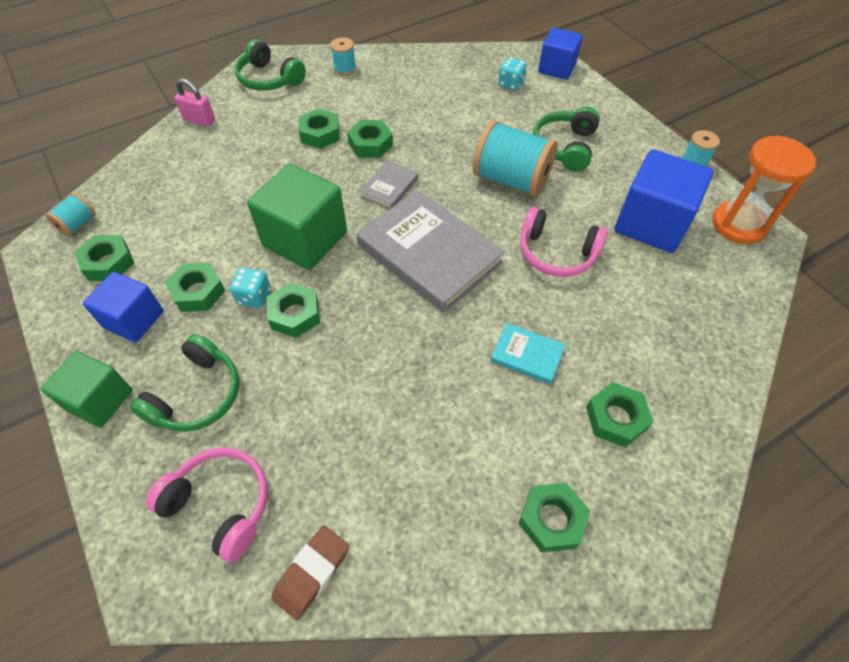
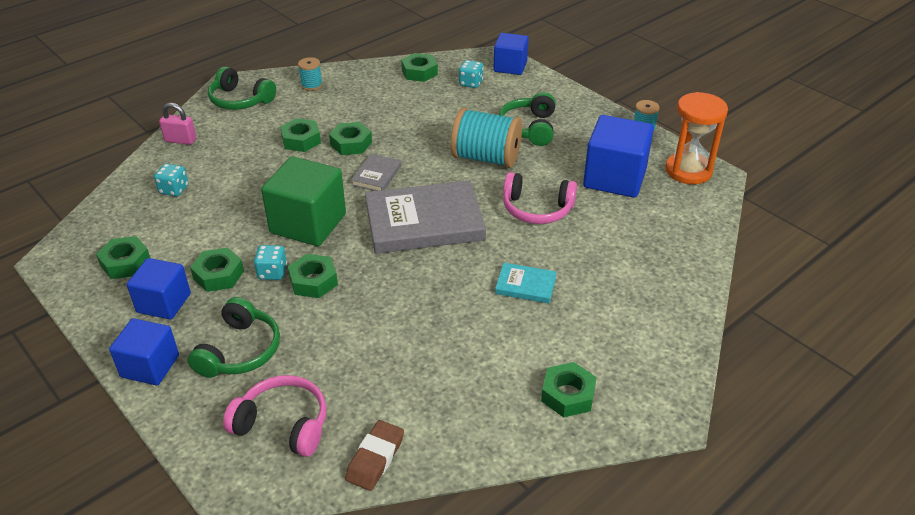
camera: 10 degrees left, 15 degrees down
green cube [41,351,132,428] -> blue cube [109,318,179,385]
turquoise spool [45,193,96,236] -> none
grey book [356,190,505,313] -> grey book turned 45 degrees counterclockwise [365,180,486,254]
green nut [586,382,653,447] -> green nut moved to [401,53,438,82]
none -> turquoise dice [154,163,189,196]

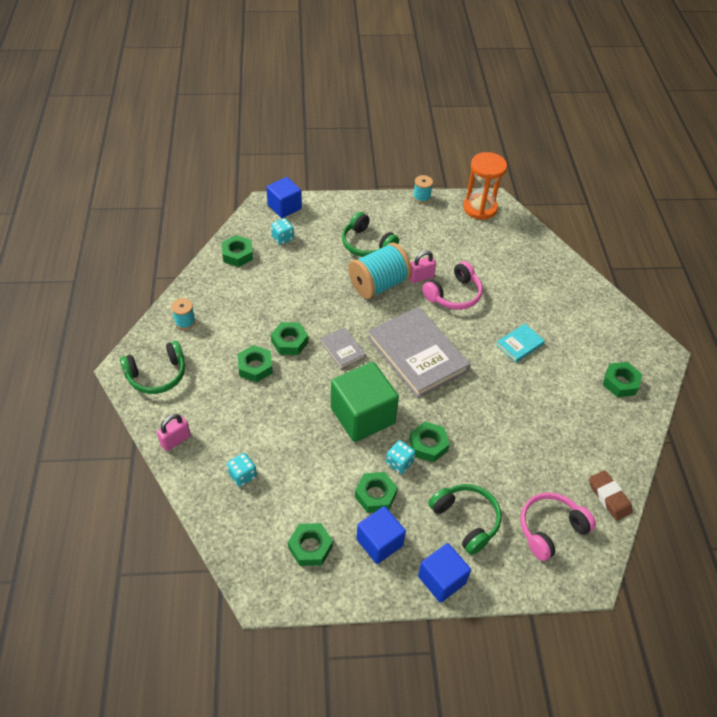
camera: 55 degrees left, 10 degrees up
grey book [365,180,486,254] -> grey book turned 60 degrees counterclockwise [368,307,470,398]
blue cube [583,115,654,198] -> none
none -> pink padlock [410,251,436,283]

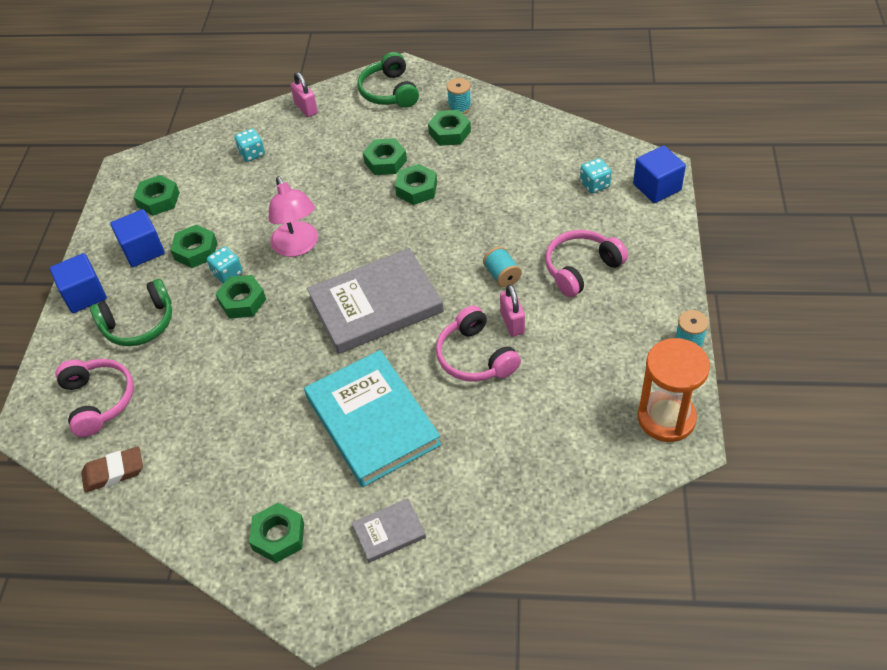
camera: 105 degrees right, 0 degrees up
green nut [221,235,253,267] -> green nut moved to [428,110,471,146]
grey book [320,327,366,369] -> grey book moved to [352,498,426,563]
green cube [331,362,399,442] -> pink lamp [269,176,318,257]
green headphones [342,212,399,257] -> pink headphones [545,230,628,297]
turquoise spool [348,243,412,299] -> turquoise spool [483,247,522,288], size x0.48
turquoise book [496,323,545,363] -> turquoise book [304,350,441,487], size x2.16

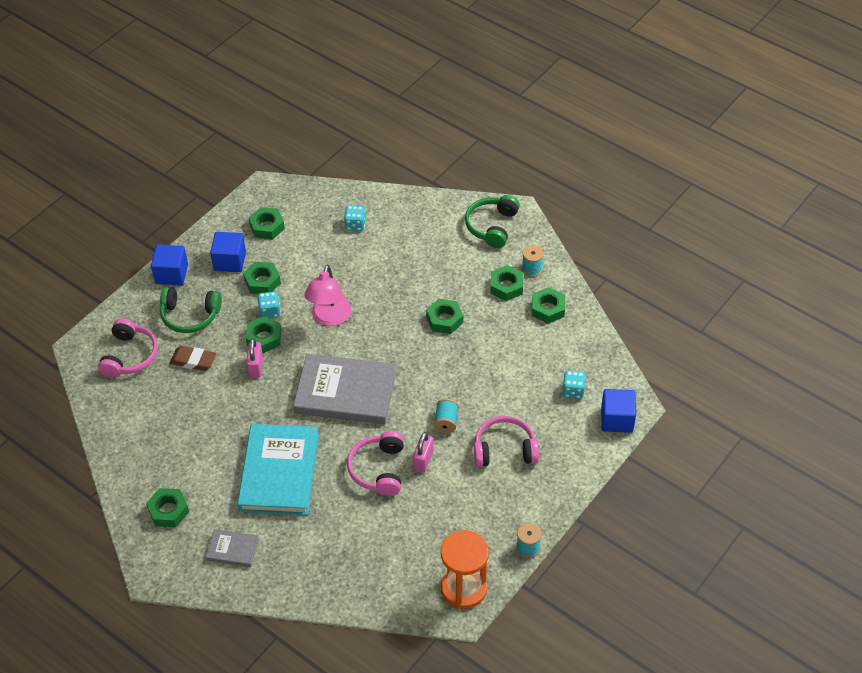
camera: 30 degrees right, 0 degrees up
brown eraser [81,447,143,492] -> brown eraser moved to [170,346,216,371]
pink padlock [290,72,318,117] -> pink padlock moved to [247,338,263,378]
green nut [363,138,407,175] -> green nut moved to [532,287,565,324]

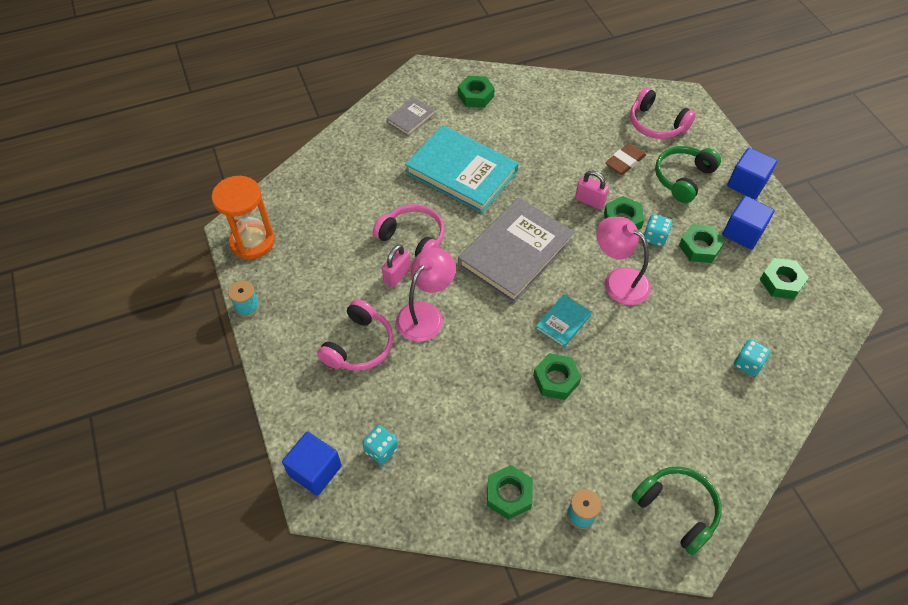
camera: 120 degrees right, 5 degrees up
pink padlock [413,432,433,473] -> pink padlock turned 75 degrees clockwise [382,244,411,287]
turquoise spool [434,399,459,433] -> pink lamp [396,248,456,342]
green nut [490,265,523,301] -> none
none -> turquoise book [536,294,592,348]

